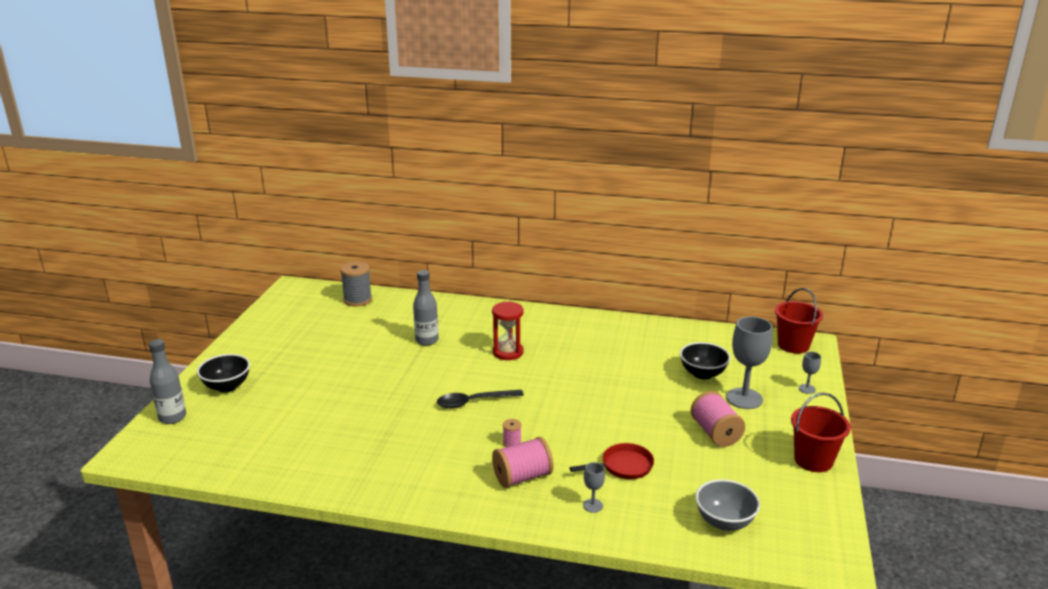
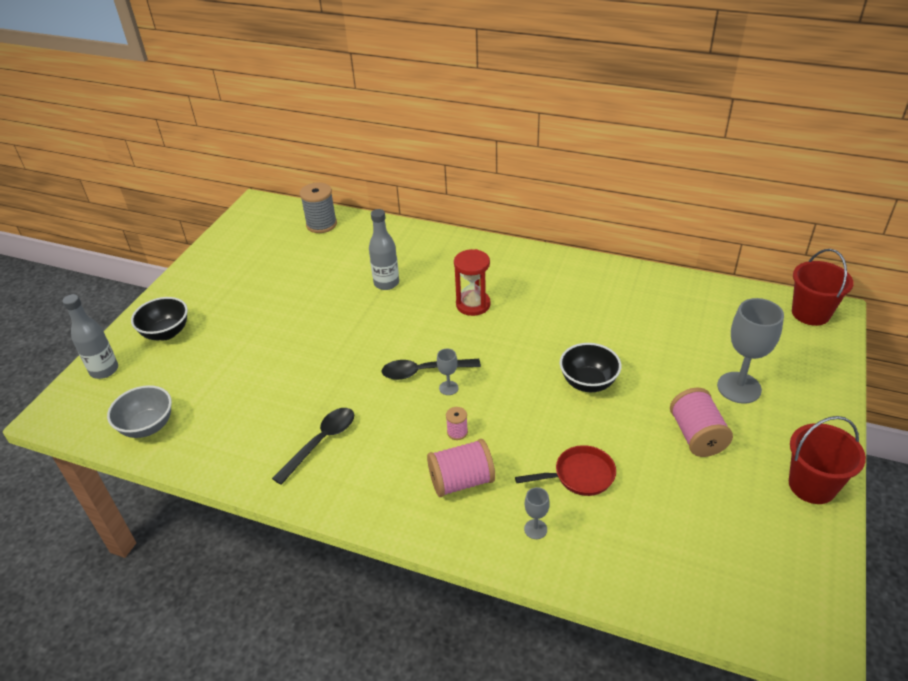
camera: 10 degrees right, 15 degrees up
black bowl [680,342,730,380] -> black bowl moved to [560,343,621,392]
grey bowl [695,479,760,531] -> grey bowl moved to [107,385,172,438]
grey goblet [799,352,821,394] -> grey goblet moved to [437,348,459,395]
none -> black spoon [272,408,354,485]

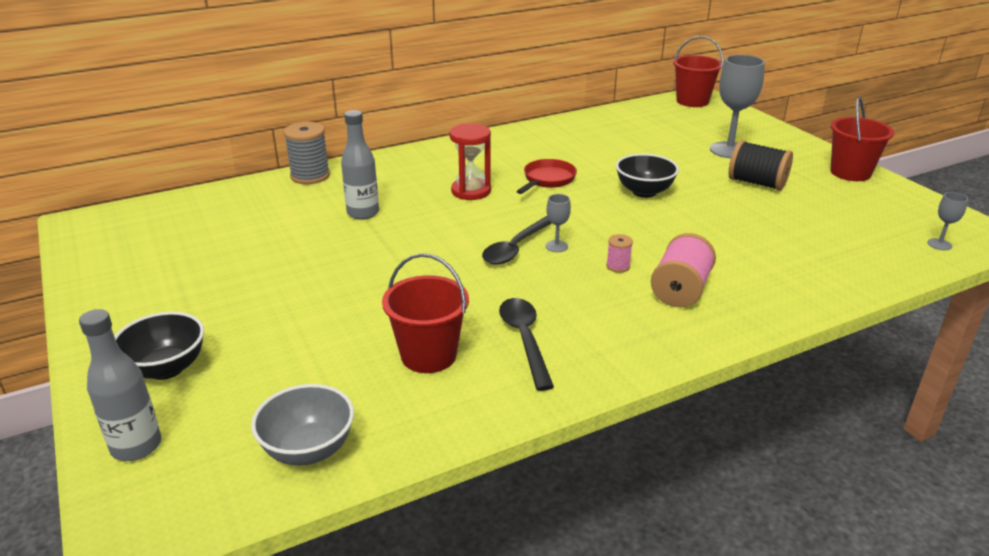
camera: 50 degrees left, 10 degrees down
grey spool [300,182,337,233] -> grey spool moved to [284,122,330,184]
red pan [515,445,616,496] -> red pan moved to [516,159,577,194]
grey goblet [524,487,550,539] -> grey goblet moved to [927,192,968,250]
pink spool [670,388,733,457] -> black spool [729,140,793,191]
none -> red bucket [382,253,469,373]

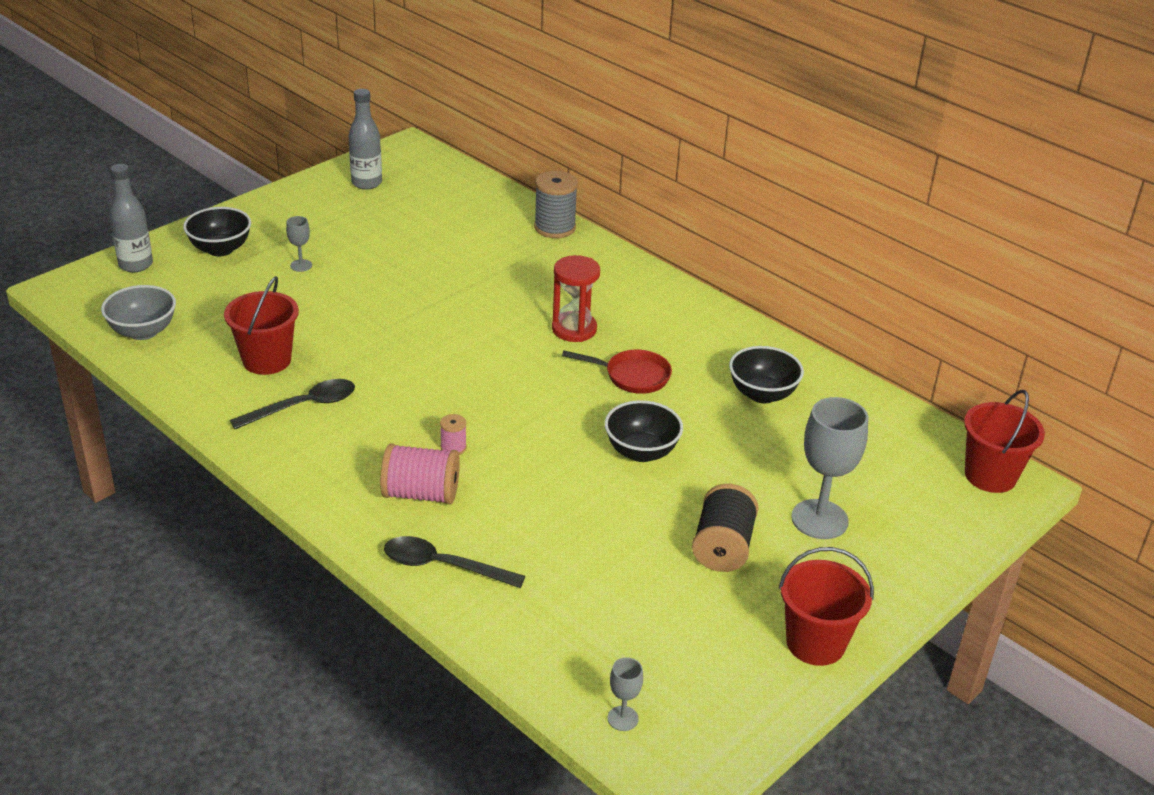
camera: 70 degrees right, 5 degrees up
grey bottle [341,110,379,220] -> grey bottle moved to [349,89,382,190]
black spoon [482,216,552,265] -> black spoon moved to [384,536,525,588]
grey goblet [546,194,571,252] -> grey goblet moved to [286,216,312,272]
none -> black bowl [729,346,804,403]

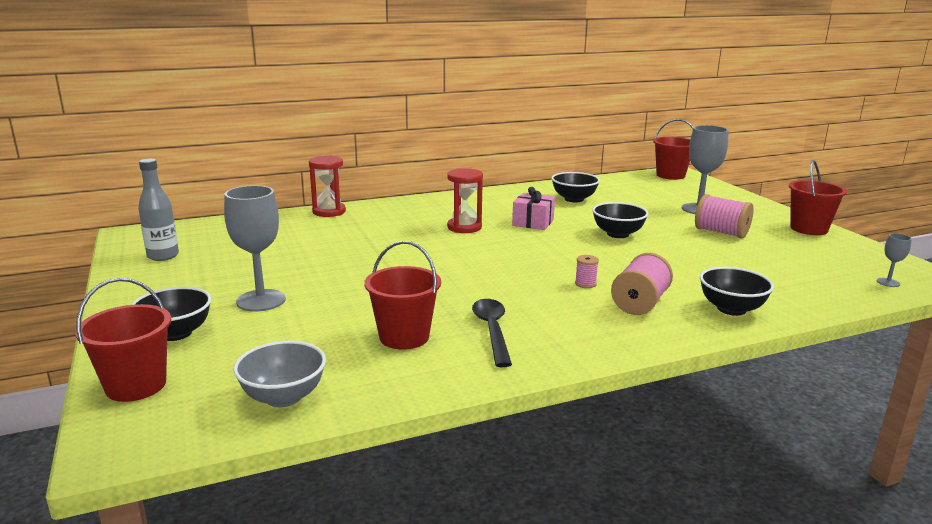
camera: 65 degrees left, 15 degrees down
grey bottle [109,164,153,272] -> red bucket [75,278,171,402]
grey goblet [286,216,312,272] -> grey goblet [224,185,286,312], size x2.13
black spoon [384,536,525,588] -> black bowl [700,267,774,316]
grey spool [534,171,578,238] -> red hourglass [309,156,346,217]
red pan [562,350,672,394] -> pink gift [512,187,555,230]
black spool [692,484,758,572] -> pink spool [695,194,754,238]

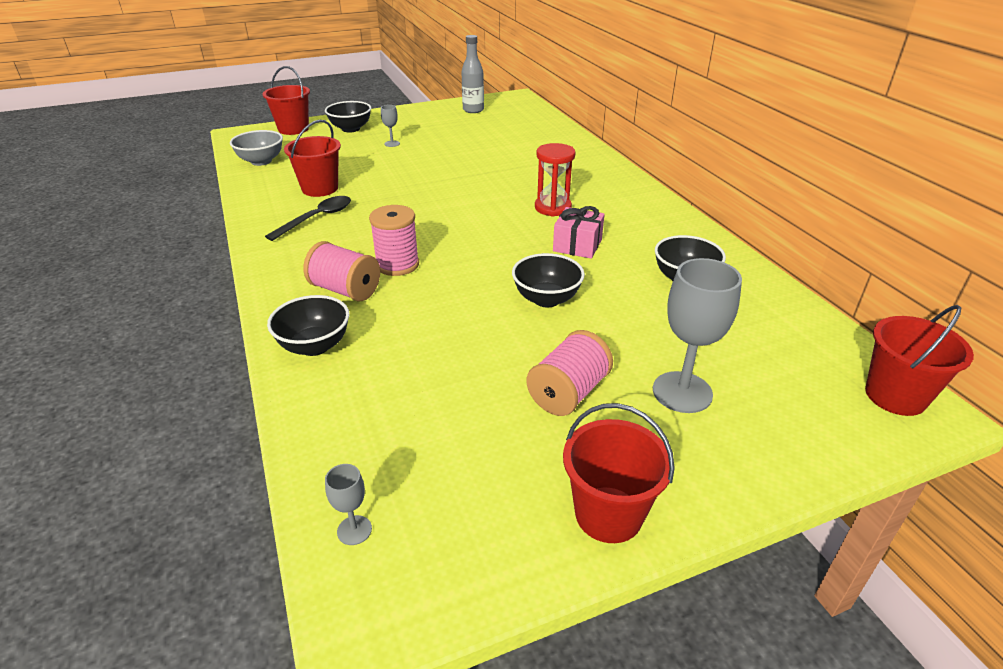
camera: 90 degrees right, 15 degrees up
grey goblet [224,185,286,312] -> grey goblet [381,105,400,147], size x0.47
red hourglass [309,156,346,217] -> none
black spoon [472,299,512,367] -> black spoon turned 45 degrees counterclockwise [265,196,351,241]
pink spool [575,255,599,288] -> pink spool [369,205,419,276], size x1.99

